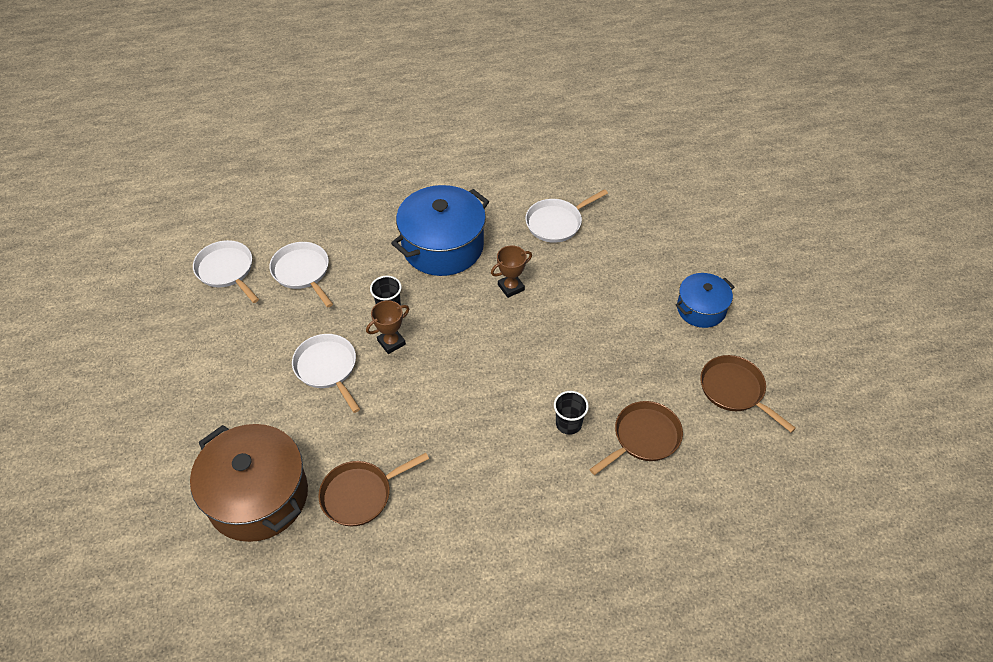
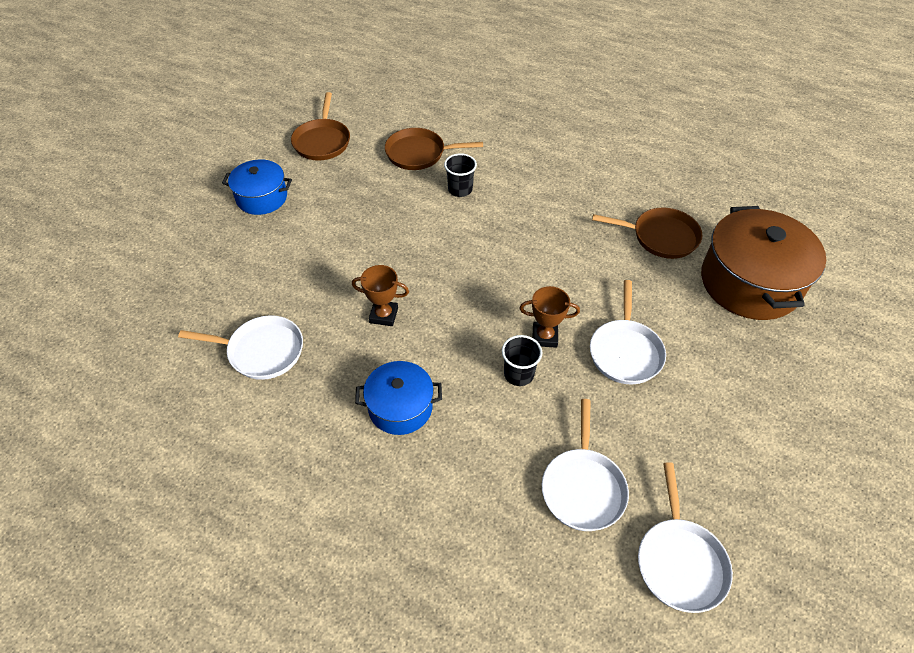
camera: 140 degrees left, 0 degrees up
blue pot [391,185,489,276] -> blue pot [355,361,442,435], size x0.57

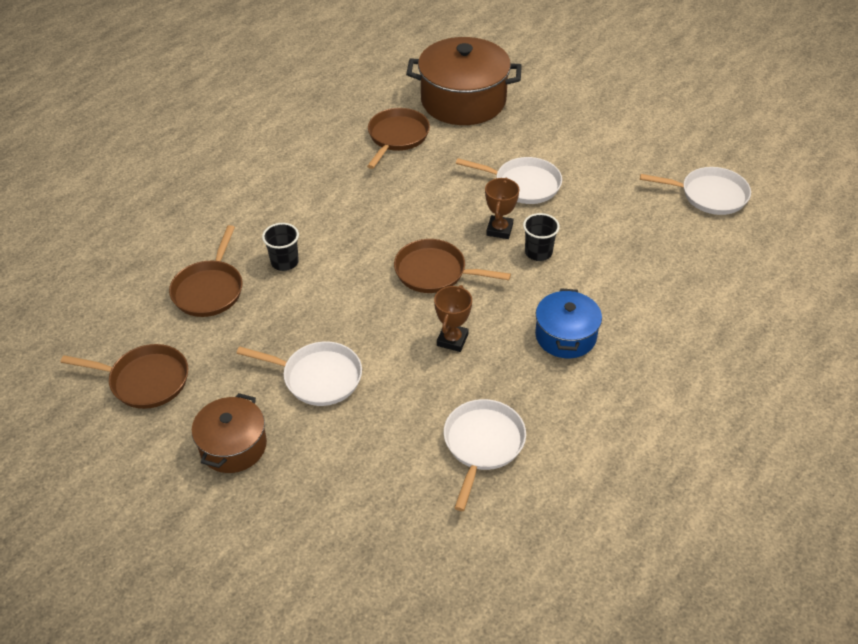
camera: 80 degrees left, 5 degrees down
blue pot [222,159,292,215] -> brown pot [192,393,267,473]
white pan [542,399,629,531] -> white pan moved to [236,342,362,406]
none -> brown pan [394,239,511,293]

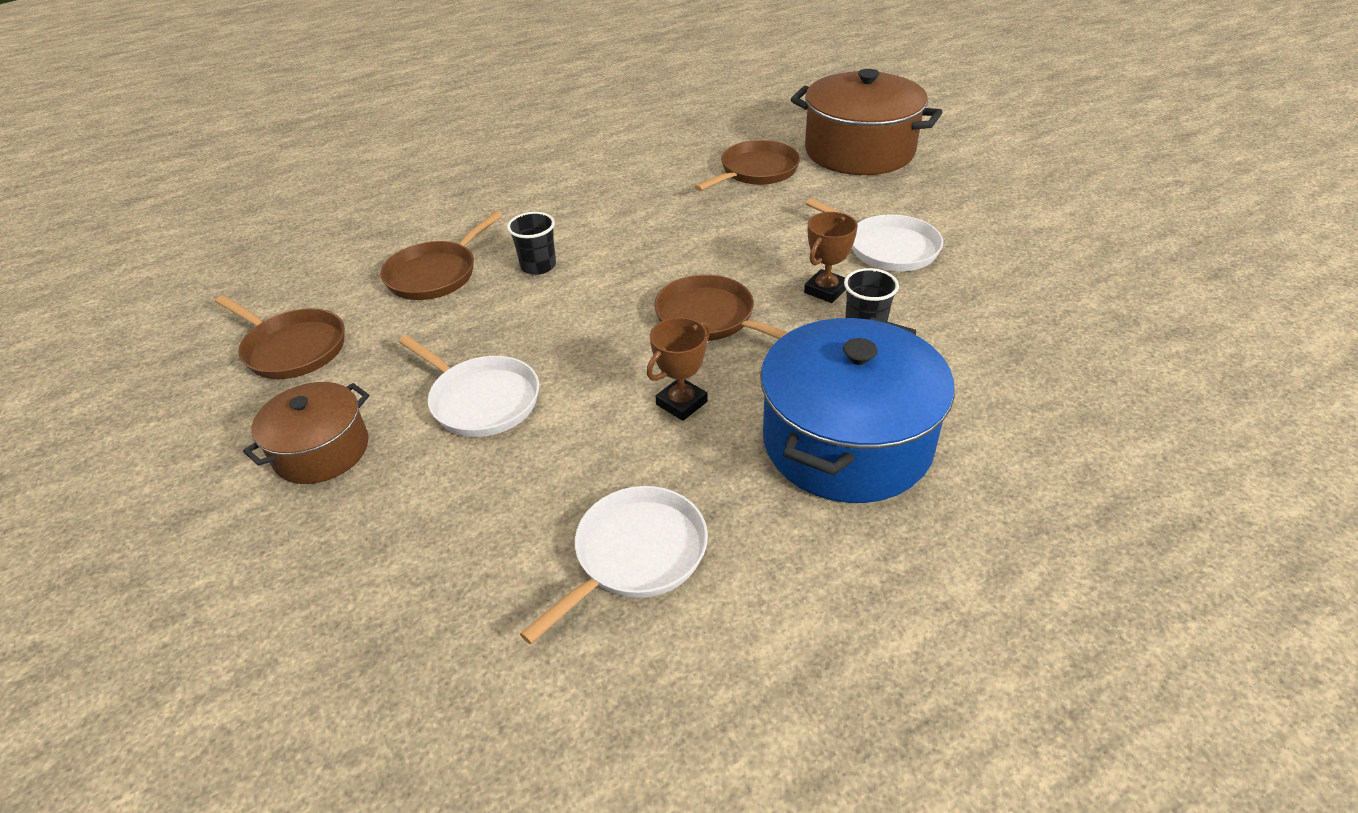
camera: 25 degrees right, 5 degrees down
blue pot [535,288,602,358] -> blue pot [760,317,955,503], size x1.76
white pan [640,167,751,215] -> none

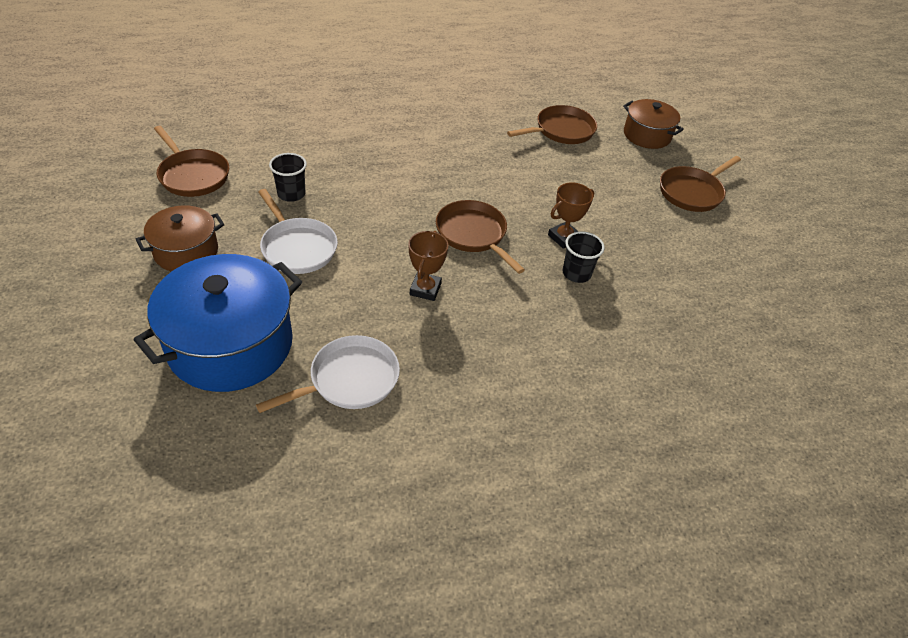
camera: 10 degrees right, 5 degrees up
brown pan [381,211,503,300] -> brown pan moved to [660,156,741,212]
black cup [507,212,556,275] -> black cup moved to [269,153,307,202]
brown trophy [647,317,710,421] -> brown trophy turned 45 degrees counterclockwise [408,231,448,301]
blue pot [760,317,955,503] -> blue pot moved to [133,254,302,392]
brown pot [791,69,942,175] -> brown pot [623,99,684,149], size x0.57
white pan [806,199,943,271] -> none

